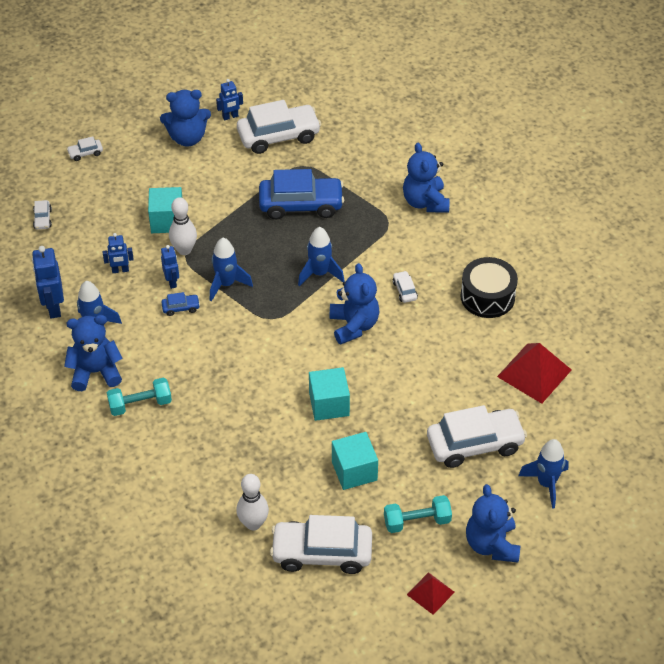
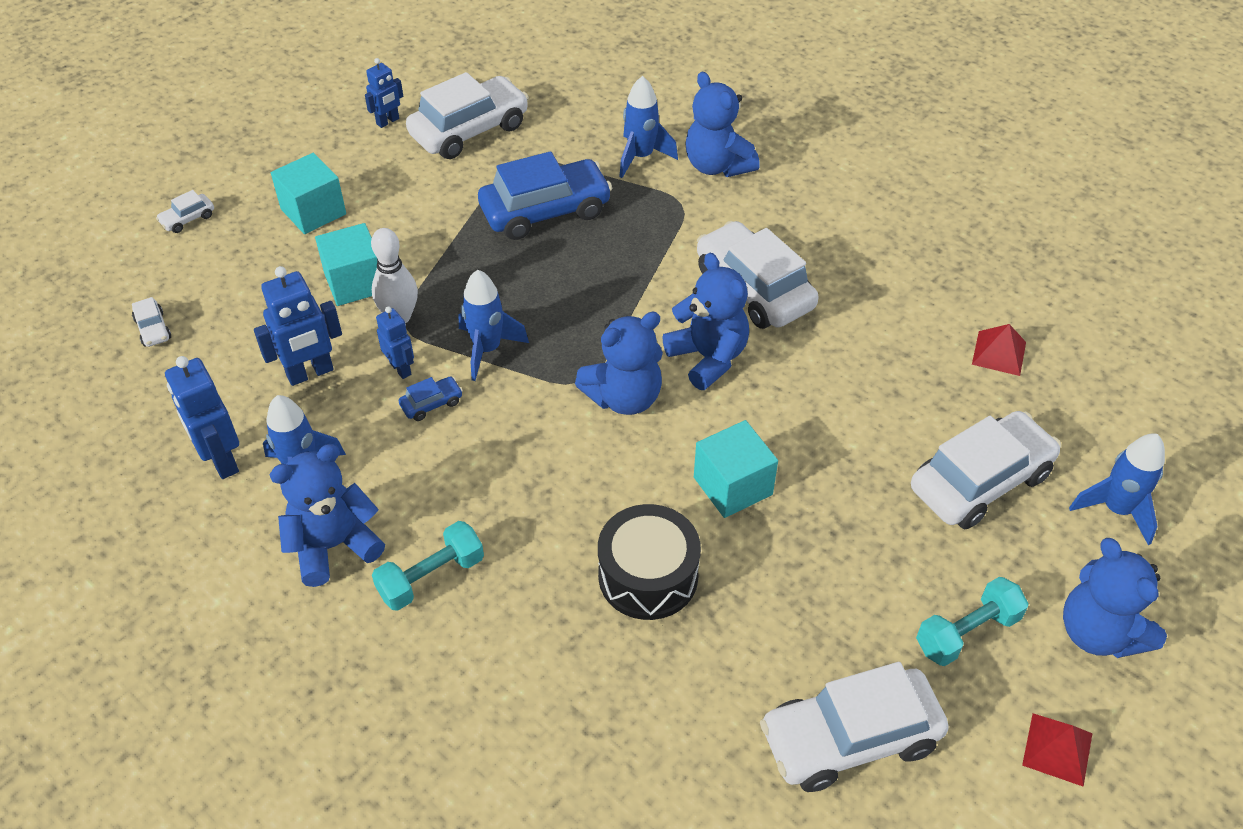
camera: 20 degrees left, 0 degrees up
blue robot [103,233,134,273] -> blue robot [254,266,342,386], size x1.64
blue teddy bear [160,90,211,146] -> blue teddy bear moved to [575,311,663,415]
white bowling pin [236,474,269,530] -> none
blue rocket [298,227,344,286] -> blue rocket moved to [619,76,678,178]
turquoise cube [332,432,378,490] -> turquoise cube moved to [271,153,346,234]
white car [392,271,418,303] -> white car [697,221,819,329], size x2.37
black drum [460,257,518,318] -> black drum moved to [598,504,701,620]
red pyramid [497,343,571,404] -> red pyramid [972,324,1026,376], size x0.57

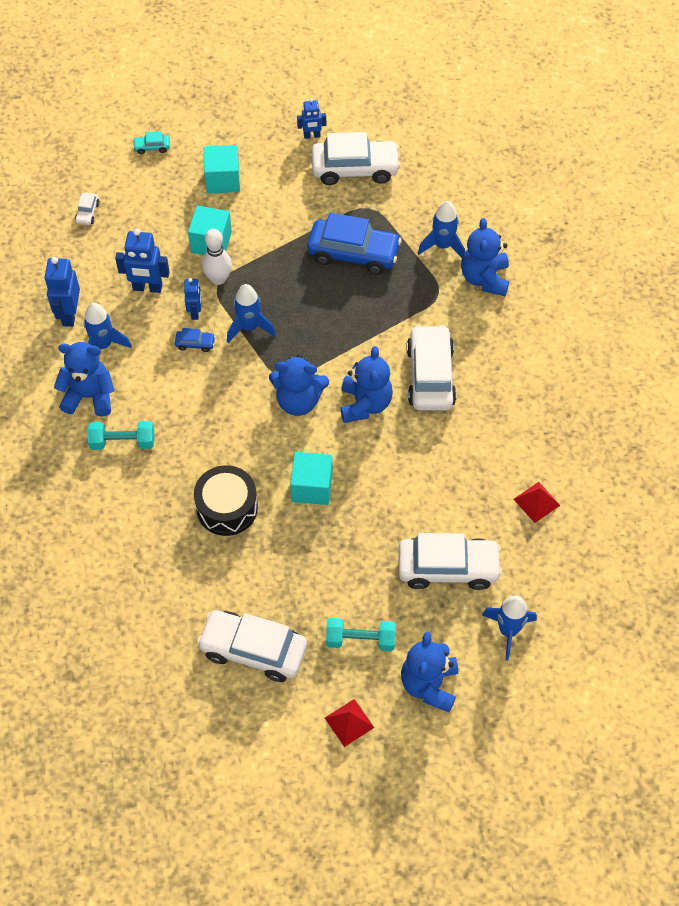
camera: 35 degrees right, 10 degrees up
white car [156,190,214,233] -> turquoise car [133,131,170,154]

